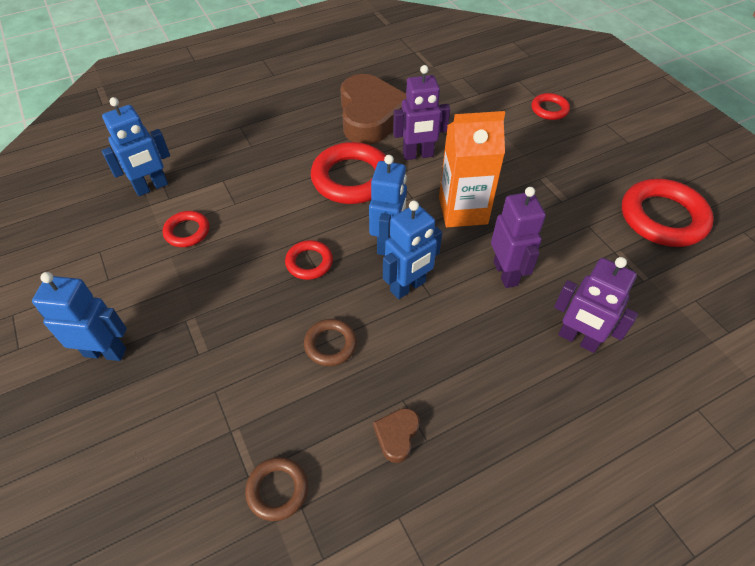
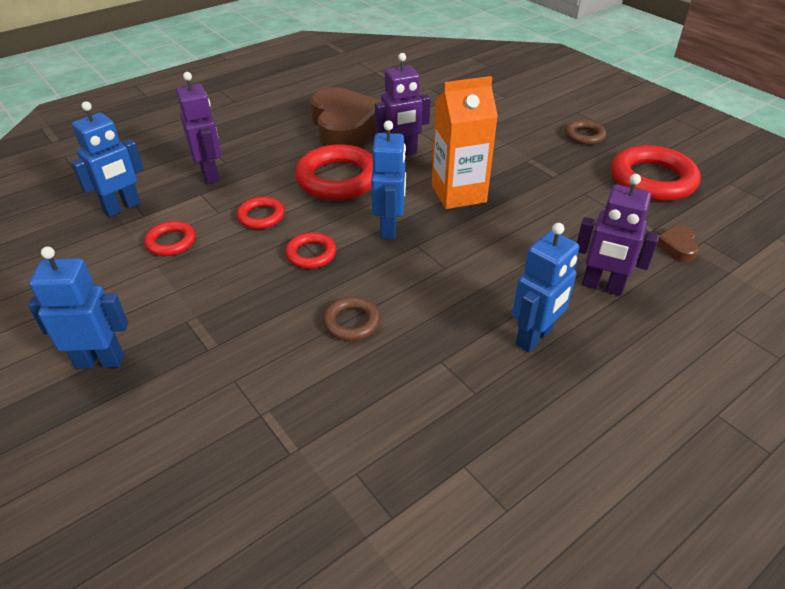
camera: 10 degrees left, 10 degrees down
brown ring [245,457,308,521] -> brown ring moved to [565,120,606,145]
brown heart [373,408,420,463] -> brown heart moved to [657,225,699,262]
blue robot [383,201,442,299] -> blue robot moved to [512,223,579,352]
purple robot [491,187,546,288] -> purple robot moved to [176,72,221,184]
red ring [532,93,570,120] -> red ring moved to [237,197,285,229]

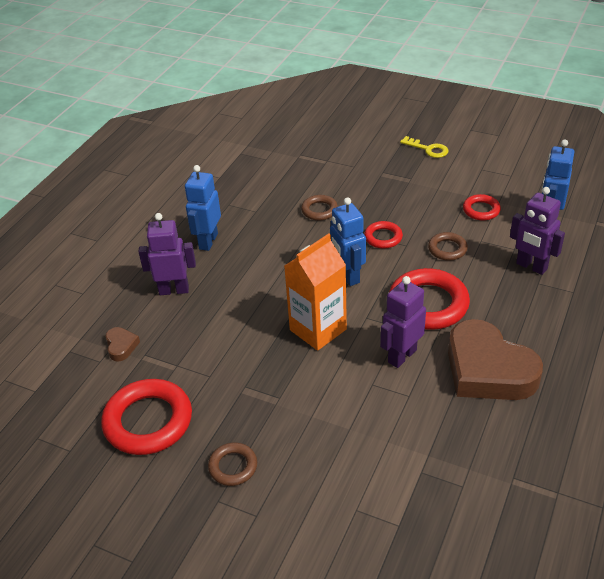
camera: 155 degrees right, 0 degrees up
blue robot [28,246,128,369] -> yellow key [400,136,449,158]
red ring [237,197,285,229] -> brown ring [428,232,468,261]

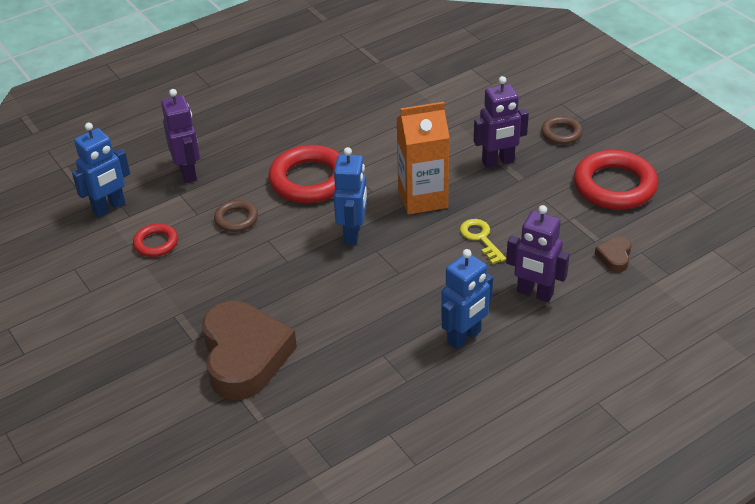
camera: 150 degrees left, 0 degrees up
brown ring [301,195,338,221] -> none
red ring [364,221,403,249] -> none
purple robot [380,276,426,368] -> purple robot moved to [474,76,529,168]
yellow key [400,136,449,158] -> yellow key moved to [460,219,506,265]
brown heart [448,319,543,400] -> brown heart moved to [202,301,297,400]

